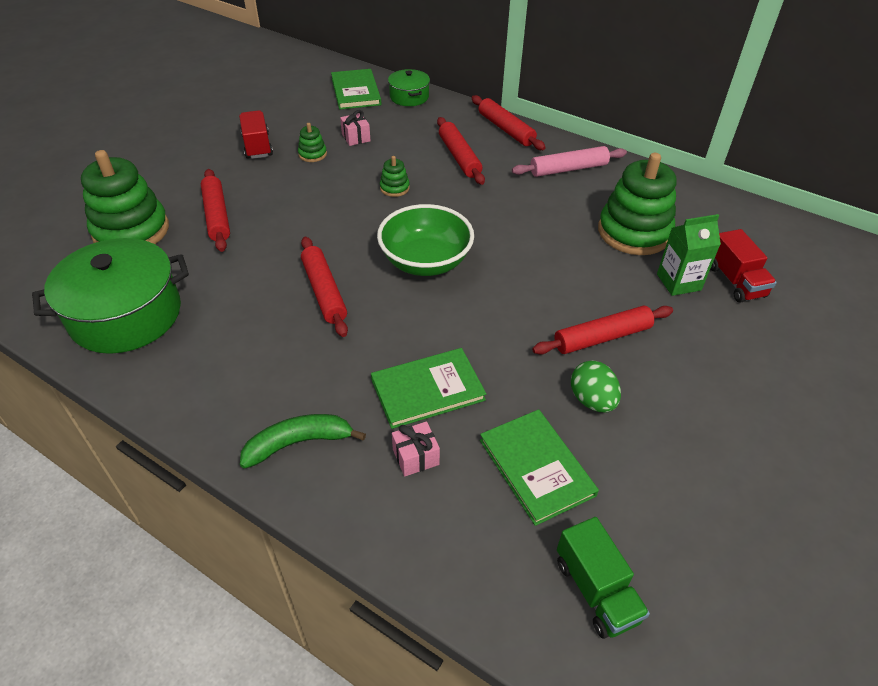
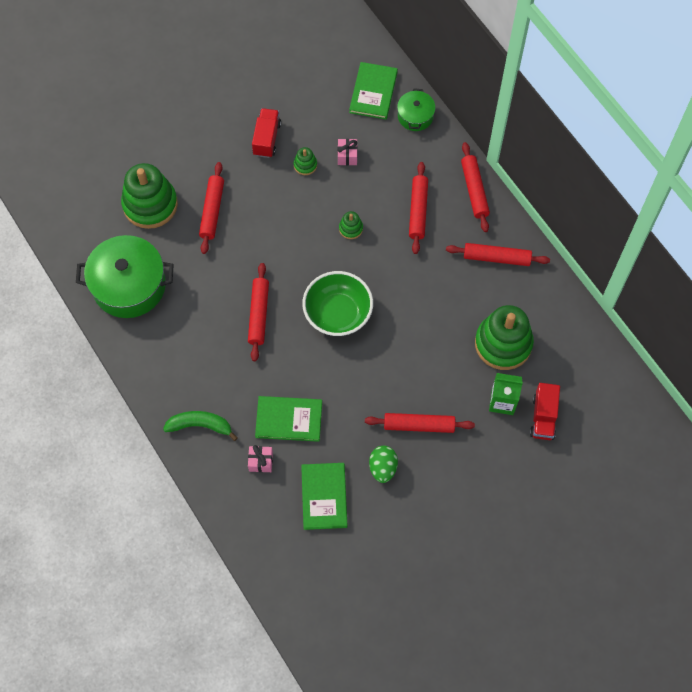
camera: 25 degrees right, 20 degrees up
pink rolling pin [512,146,627,177] -> red rolling pin [446,243,550,266]
green truck [557,517,650,639] -> none

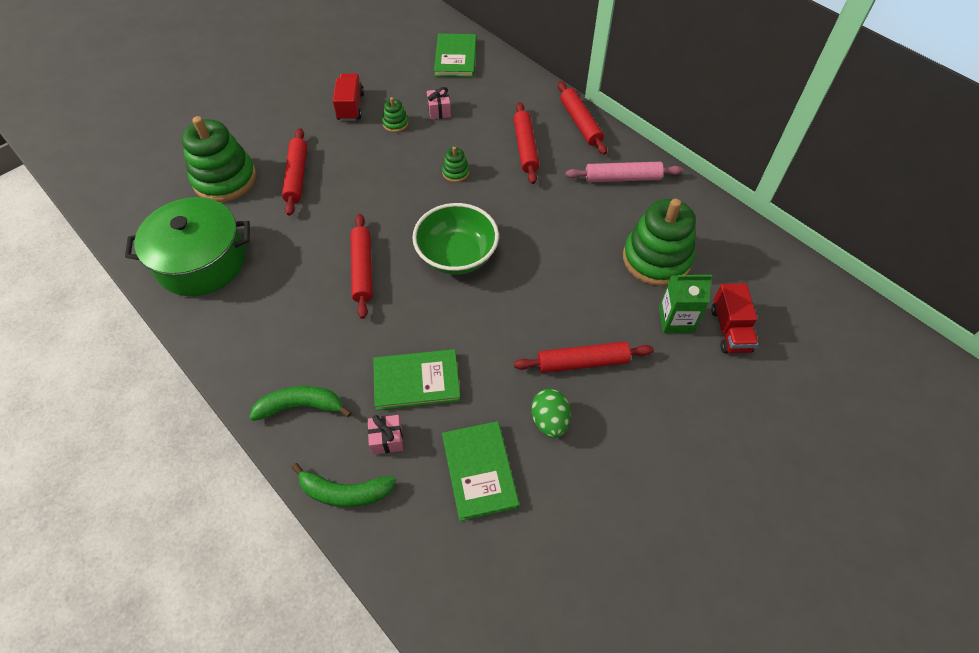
camera: 10 degrees left, 10 degrees down
green pot [397,88,436,131] -> none
red rolling pin [446,243,550,266] -> pink rolling pin [566,162,683,182]
none -> green banana [291,463,396,507]

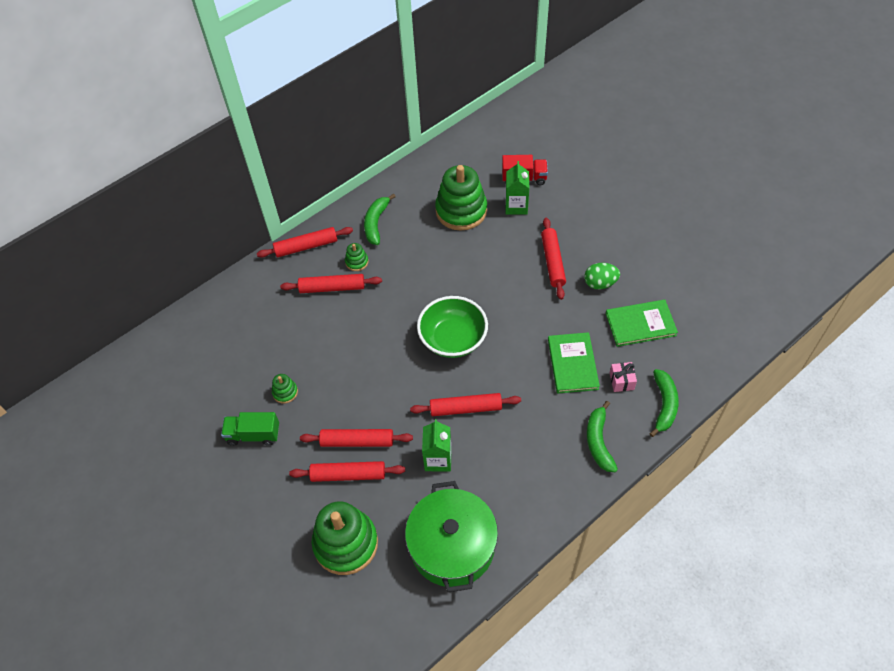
camera: 85 degrees left, 0 degrees up
red truck [333,73,364,121] -> green truck [221,412,279,446]
pink gift [427,87,451,119] -> none
green book [434,34,476,77] -> none
green stacking toy [442,147,469,182] -> green stacking toy moved to [345,243,368,271]
pink rolling pin [566,162,683,182] -> green banana [364,194,396,245]
none -> red rolling pin [300,429,413,447]
none -> green carton [422,419,452,472]

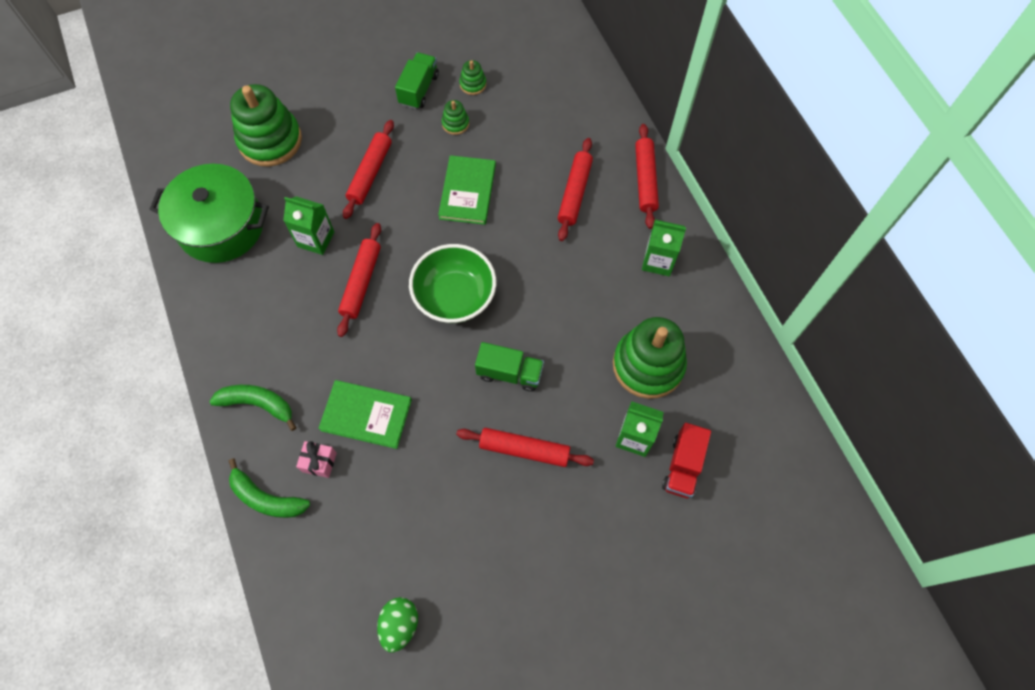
camera: 105 degrees right, 10 degrees up
red rolling pin [289,461,405,482] -> none
green stacking toy [345,243,368,271] -> green stacking toy moved to [459,60,486,95]
green banana [364,194,396,245] -> green carton [642,220,686,276]
green egg [584,263,620,289] -> green egg moved to [377,597,418,653]
green book [606,300,678,347] -> green book moved to [438,155,496,225]
none -> green truck [475,342,544,392]

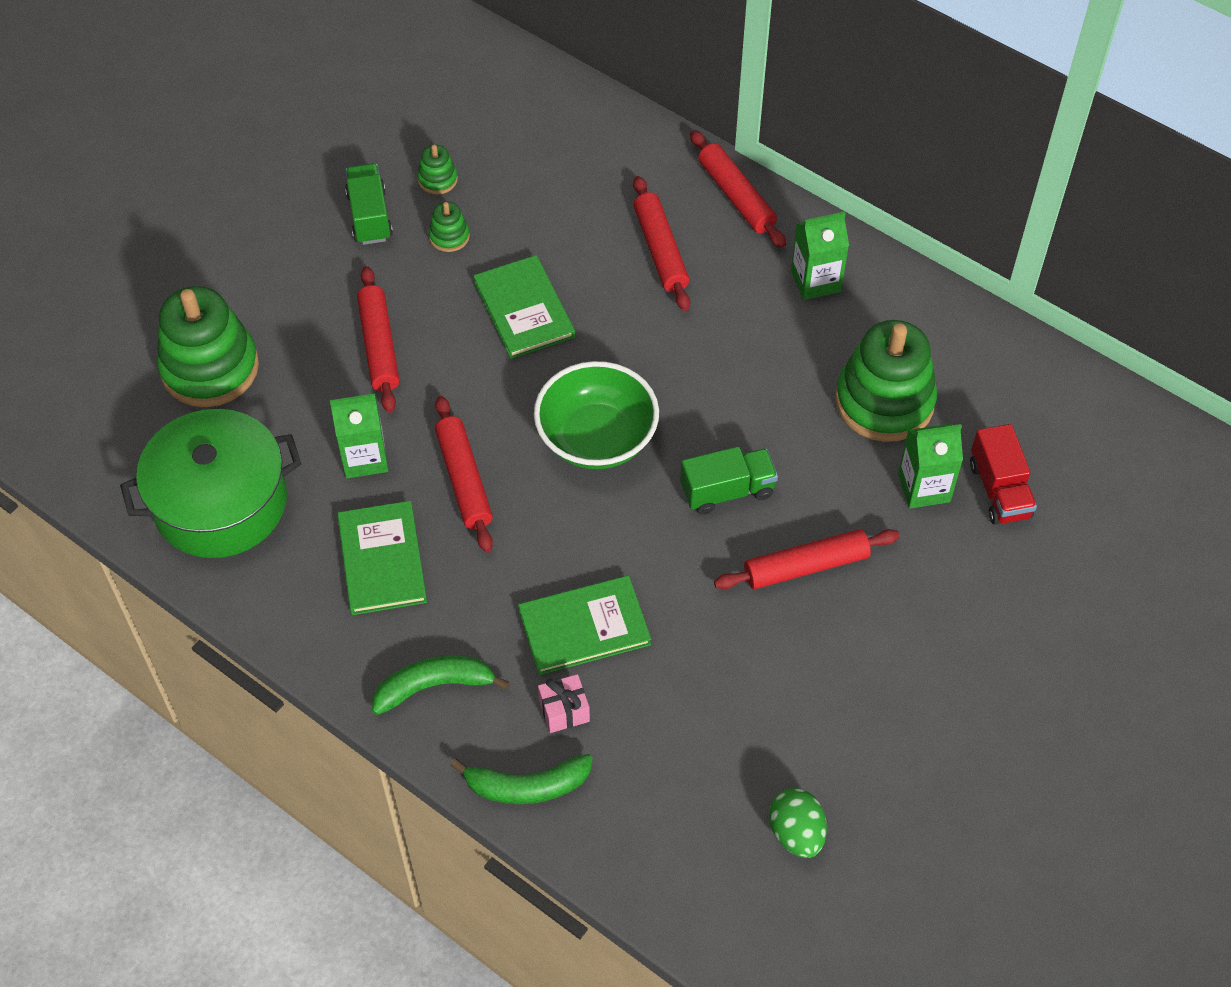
camera: 30 degrees left, 10 degrees down
none -> green book [337,501,427,615]

